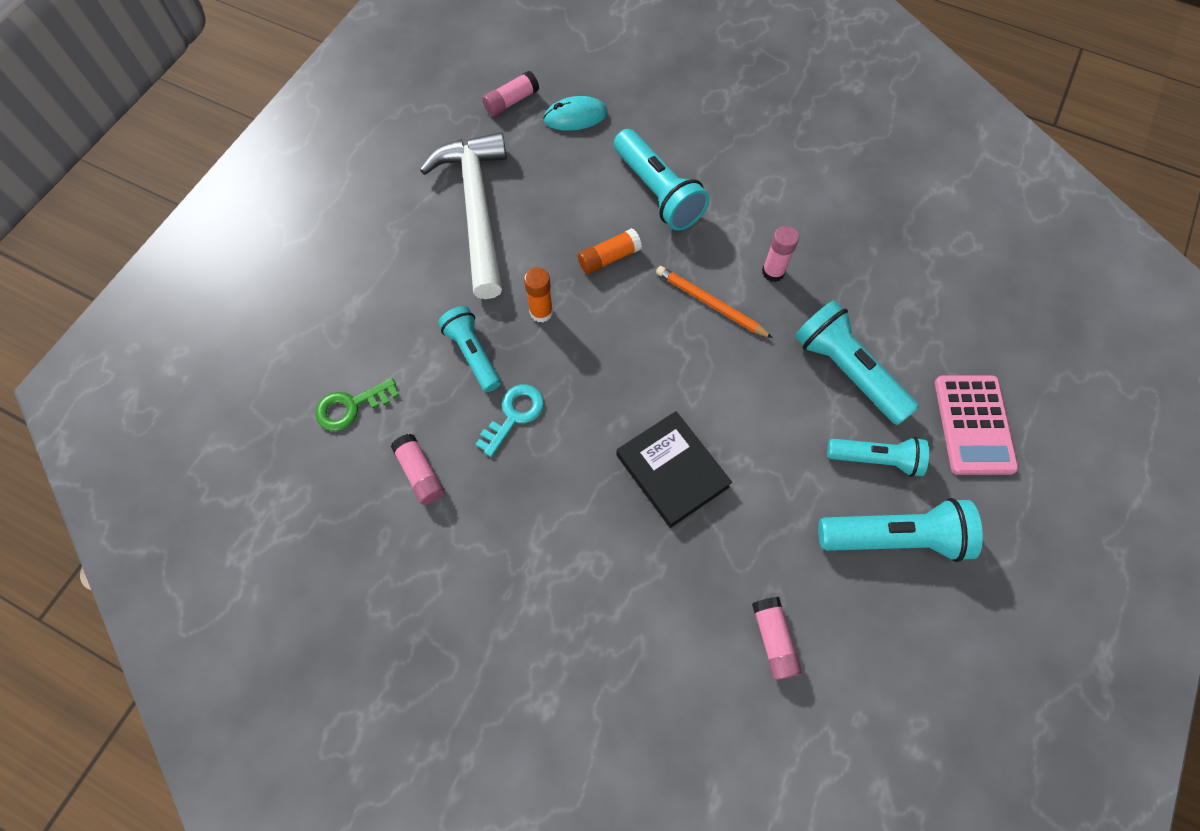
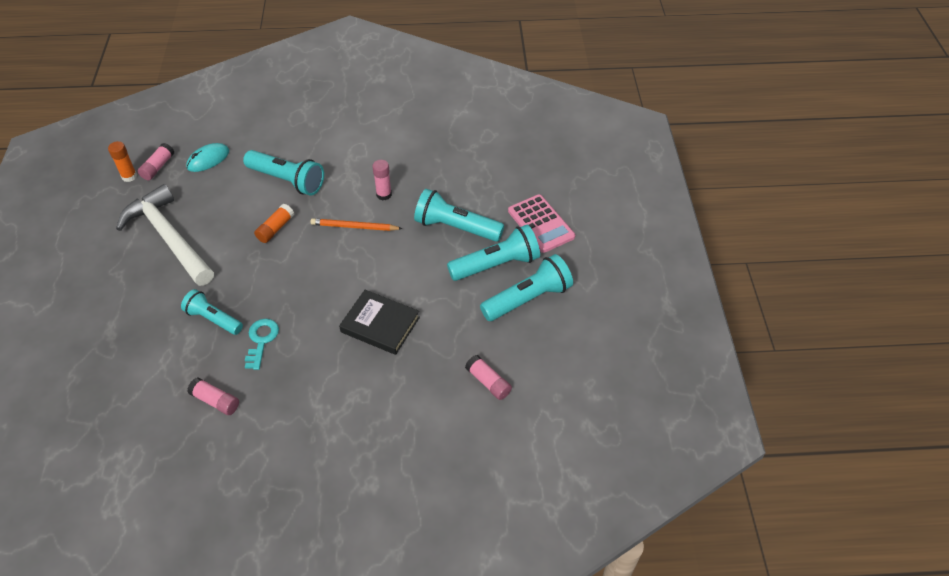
camera: 30 degrees left, 15 degrees down
green key [315,378,399,431] -> none
orange glue stick [524,268,553,322] -> orange glue stick moved to [108,141,137,182]
turquoise flashlight [827,437,929,477] -> turquoise flashlight [447,225,540,281], size x1.51

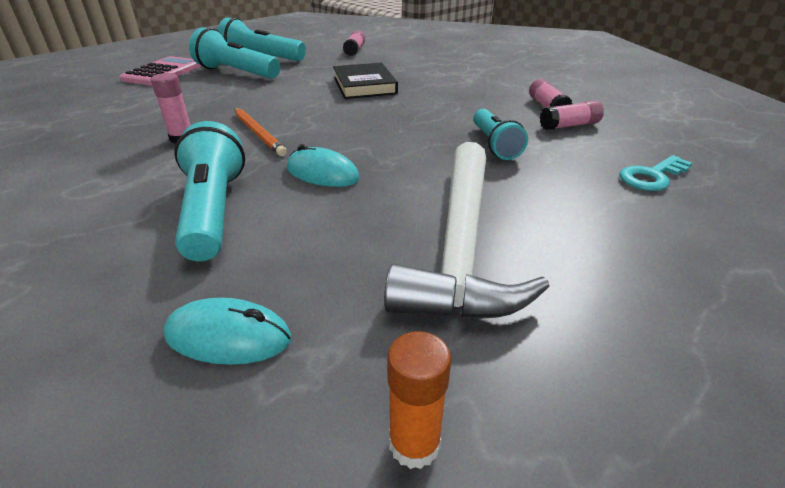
camera: 130 degrees left, 15 degrees down
pink glue stick [138,143,174,180] -> pink glue stick moved to [540,100,604,130]
turquoise key [245,319,279,370] -> turquoise key moved to [620,155,692,191]
orange glue stick [254,204,294,243] -> turquoise mouse [287,144,360,187]
turquoise flashlight [414,189,504,242] -> none

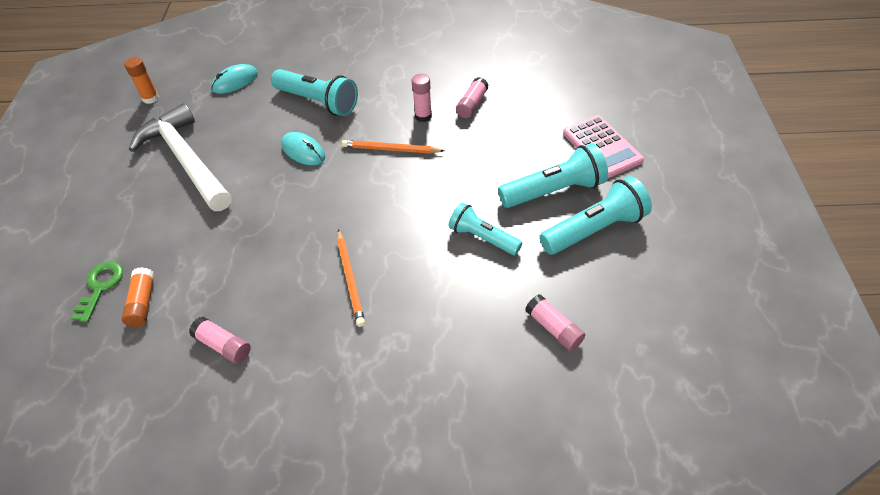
camera: 135 degrees right, 15 degrees up
turquoise mouse [287,144,360,187] -> turquoise mouse turned 60 degrees clockwise [281,132,325,165]
black book [333,63,398,99] -> none
turquoise flashlight [473,109,528,160] -> turquoise flashlight moved to [448,202,522,255]
pink glue stick [540,100,604,130] -> pink glue stick moved to [456,77,489,118]
turquoise key [620,155,692,191] -> green key [71,261,123,322]
none -> orange glue stick [122,267,155,327]
none -> orange pencil [337,229,365,327]

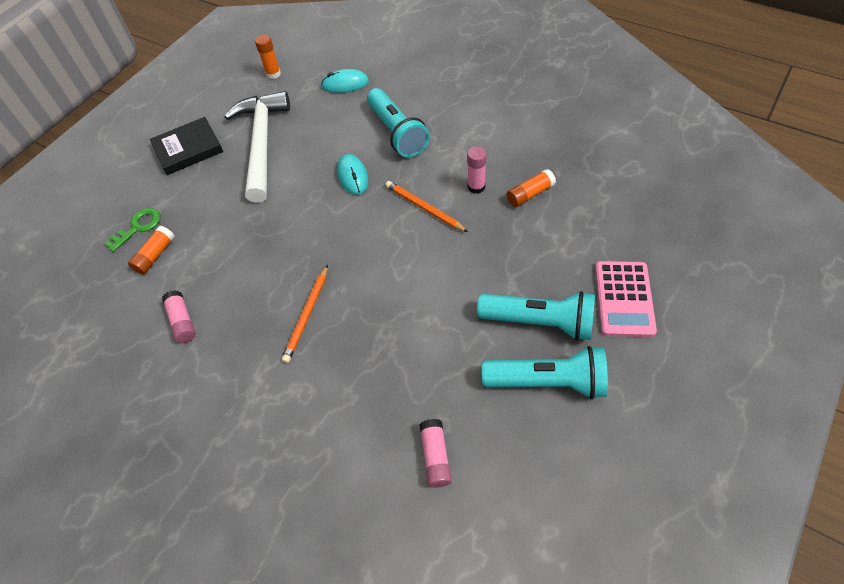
camera: 35 degrees right, 5 degrees up
turquoise flashlight [448,202,522,255] -> none
pink glue stick [456,77,489,118] -> orange glue stick [507,169,556,207]
none -> black book [150,117,223,175]

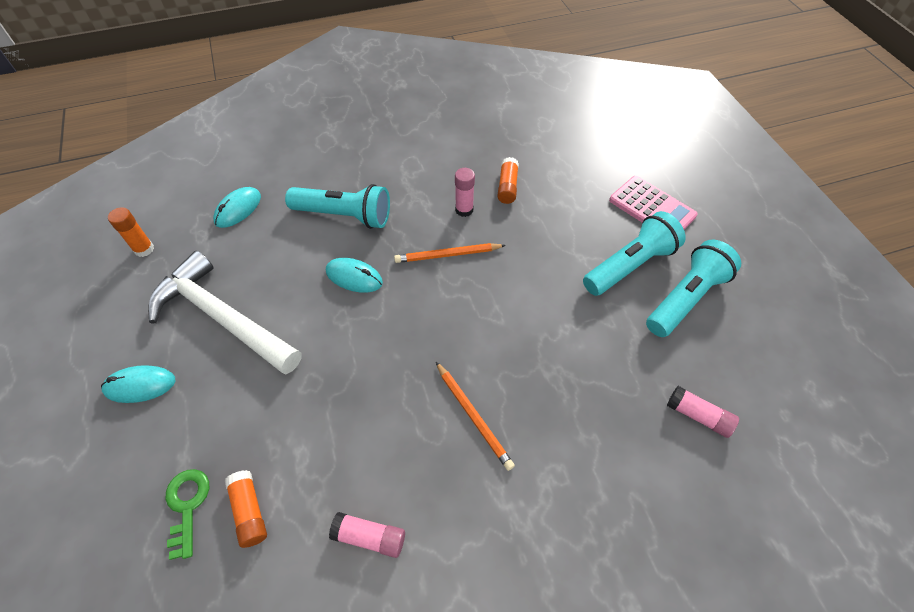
camera: 55 degrees left, 0 degrees up
black book [150,117,223,175] -> turquoise mouse [101,365,176,403]

